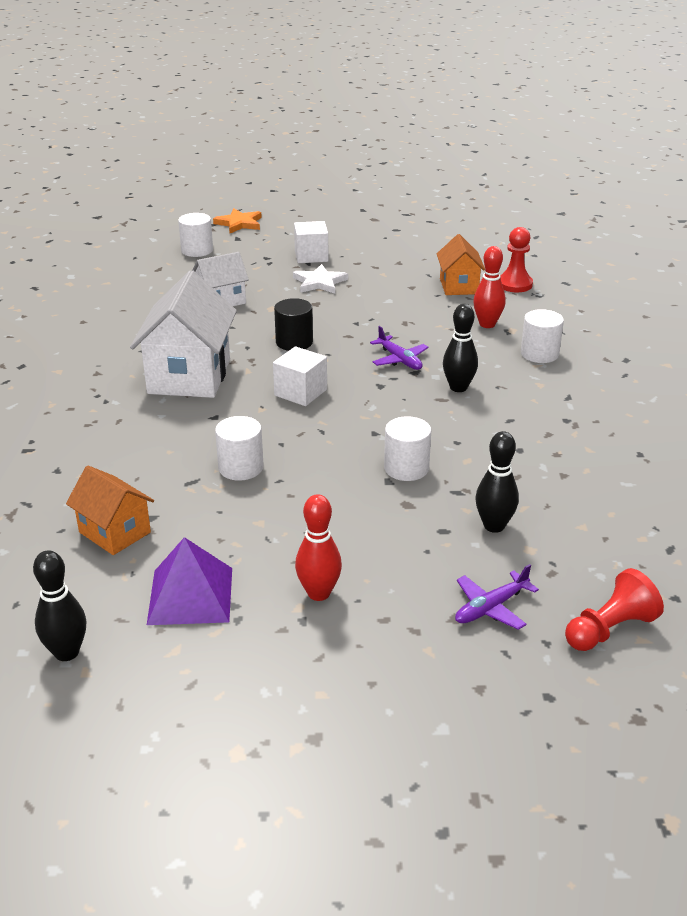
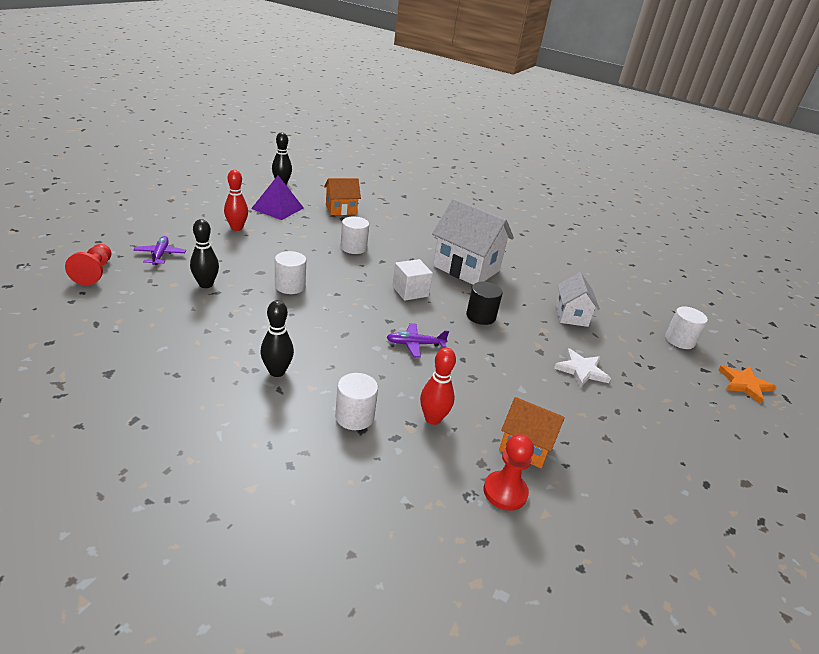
camera: 115 degrees right, 0 degrees up
white cube [294,221,329,263] -> none
black bowling pin [443,304,478,392] -> black bowling pin moved to [260,300,294,377]

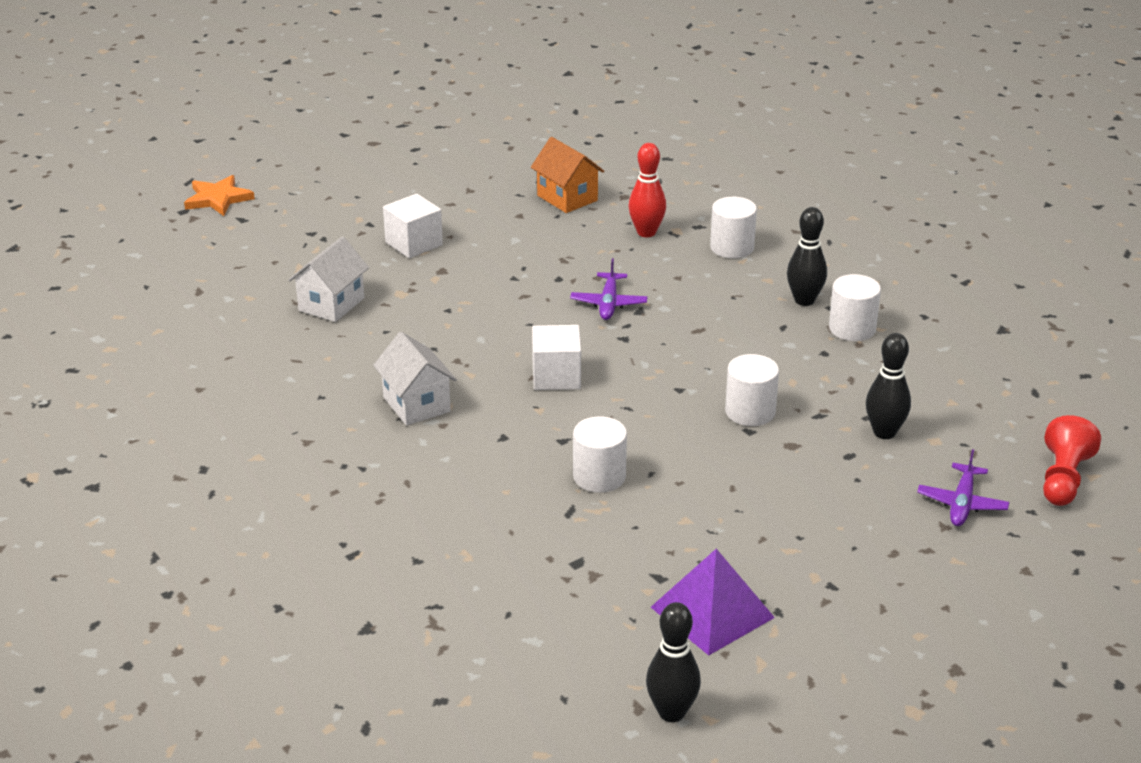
camera: 150 degrees left, 0 degrees up
red bowling pin [224,170,248,231] -> none
orange house [324,178,361,215] -> none
purple plane [386,323,449,358] -> purple plane turned 75 degrees clockwise [570,258,647,320]
white house [432,198,514,285] -> white house [373,332,457,425], size x0.57
black cylinder [466,282,503,325] -> none
red pawn [483,434,534,511] -> none
white star [554,348,611,388] -> white cube [383,194,443,258]
white cylinder [665,307,708,349] -> white cylinder moved to [829,274,881,341]

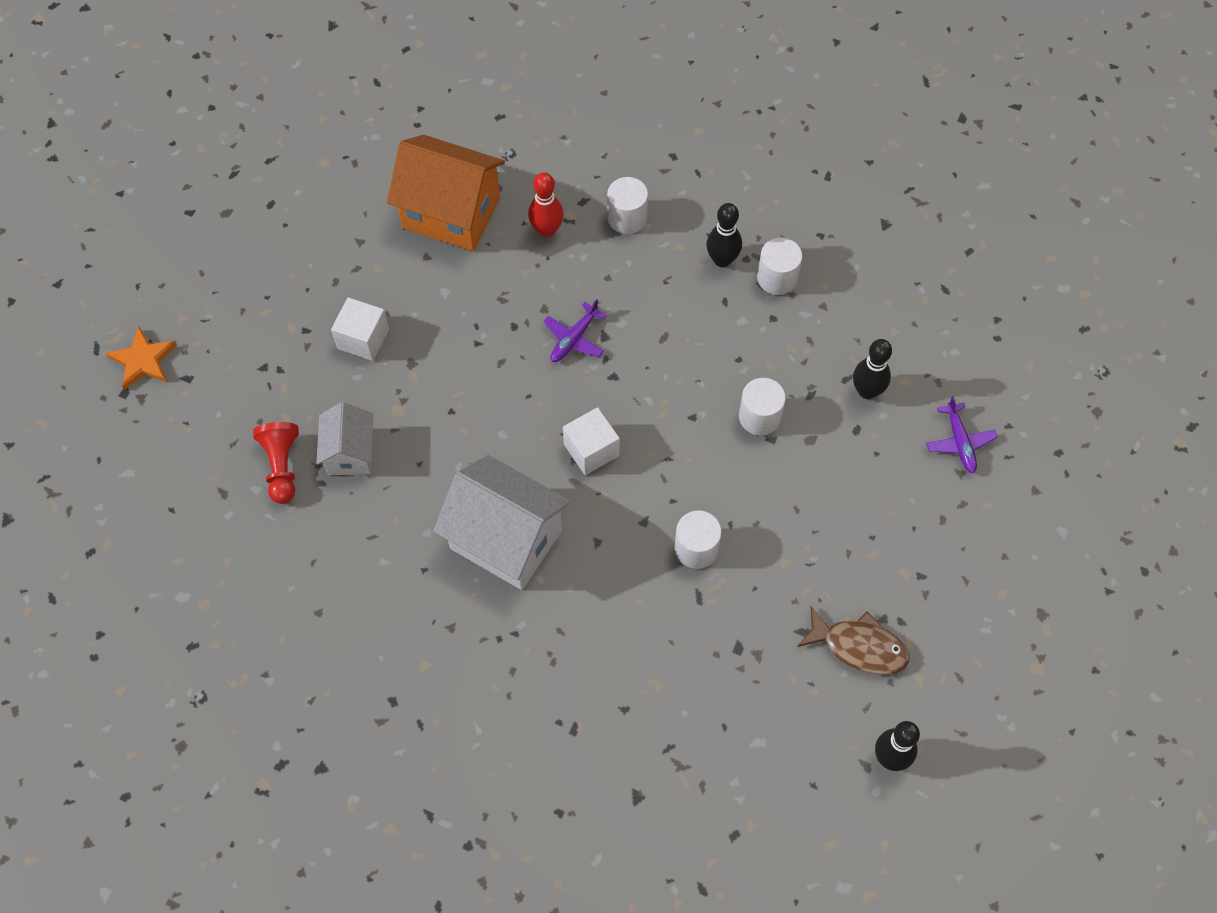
camera: 30 degrees left, 30 degrees up
white house [373,332,457,425] -> white house [433,455,571,590], size x1.75
orange house [531,137,604,213] -> orange house [387,135,505,252], size x1.75
purple plane [570,258,647,320] -> purple plane turned 60 degrees clockwise [543,299,607,362]
purple pyramid [651,549,775,656] -> brown fish [797,607,909,675]
red pawn [1043,415,1101,506] -> red pawn moved to [253,422,299,504]

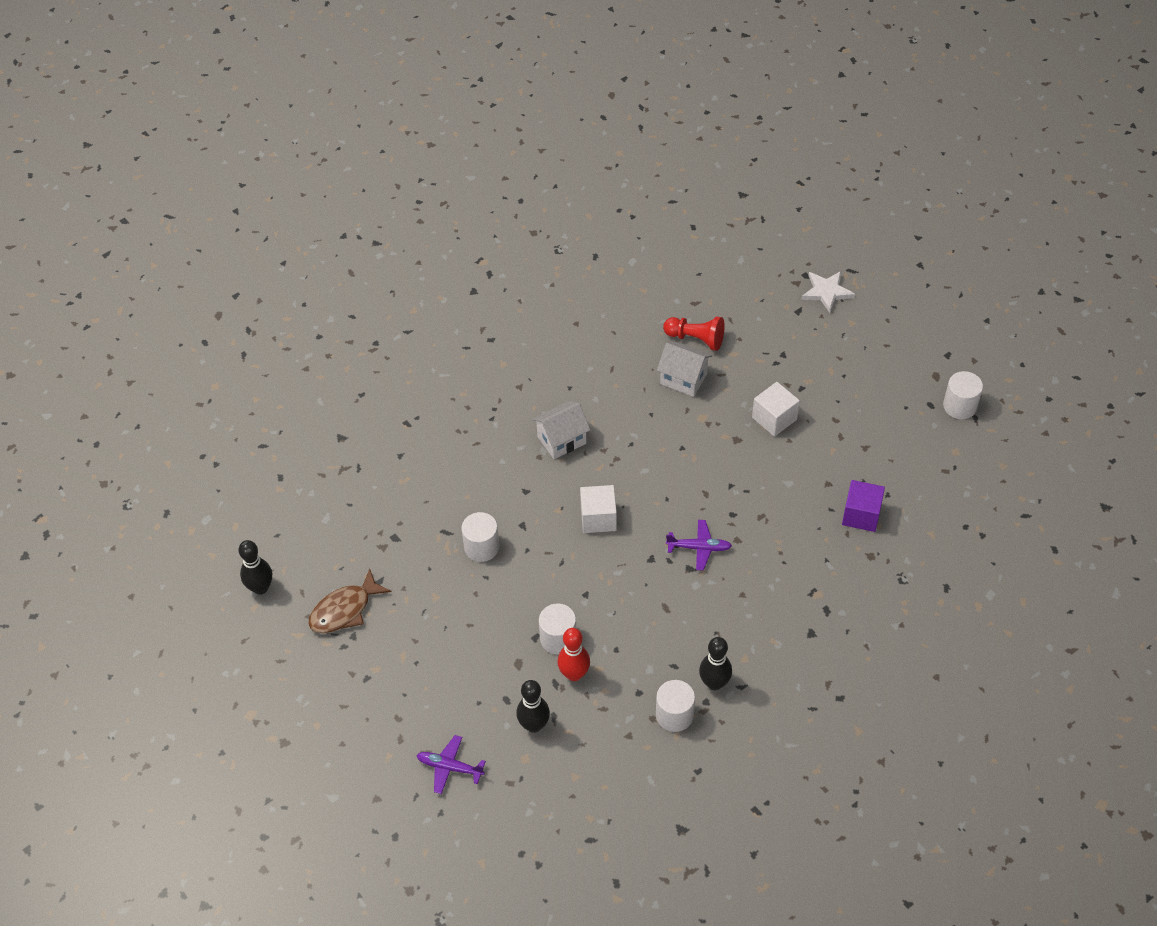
camera: 120 degrees right, 10 degrees down
orange star [106,326,177,390] -> white star [801,271,855,313]
orange house [387,135,505,252] -> purple cube [842,480,885,532]
white house [433,455,571,590] -> white house [532,401,590,459], size x0.57
red bowling pin [528,172,564,238] -> red bowling pin moved to [557,628,590,681]
purple plane [543,299,607,362] -> purple plane turned 120 degrees clockwise [666,520,732,571]
white cylinder [607,177,648,234] -> white cylinder moved to [943,371,983,419]

